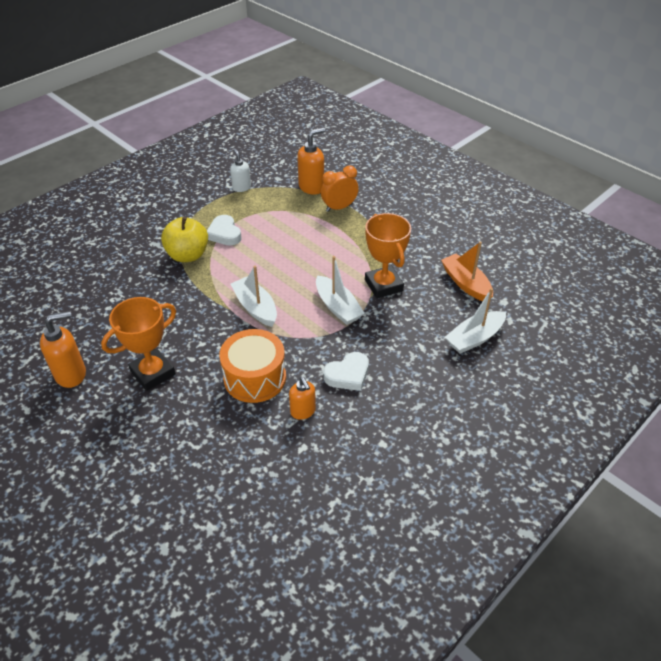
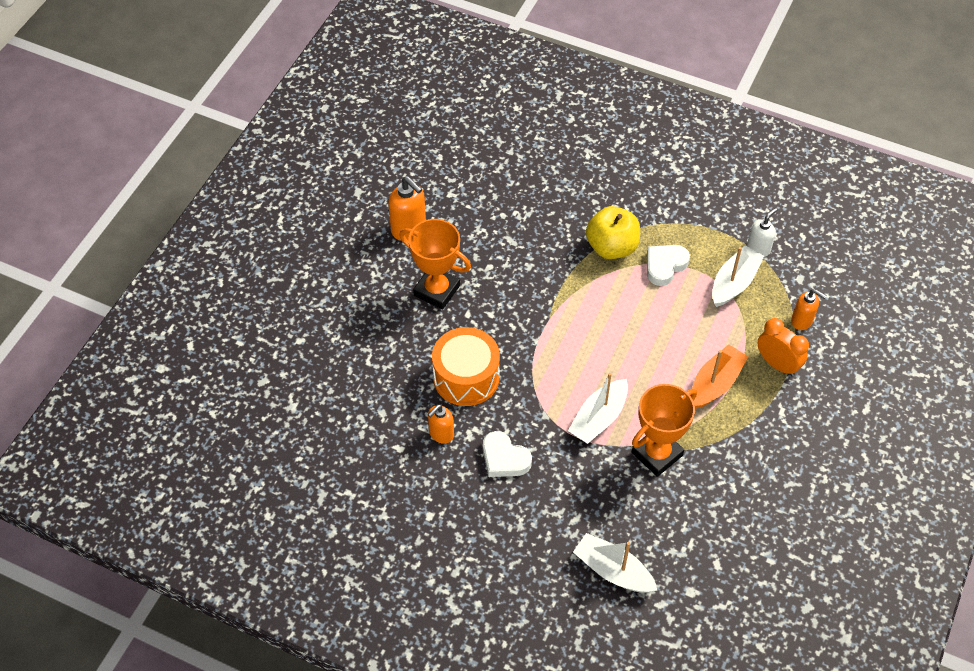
camera: 70 degrees right, 10 degrees up
white boat [230,266,277,327] -> white boat moved to [712,246,764,307]
orange soap dispenser [297,128,325,195] -> orange soap dispenser [791,289,826,330], size x0.65
orange boat [441,242,493,301] -> orange boat moved to [692,344,748,409]

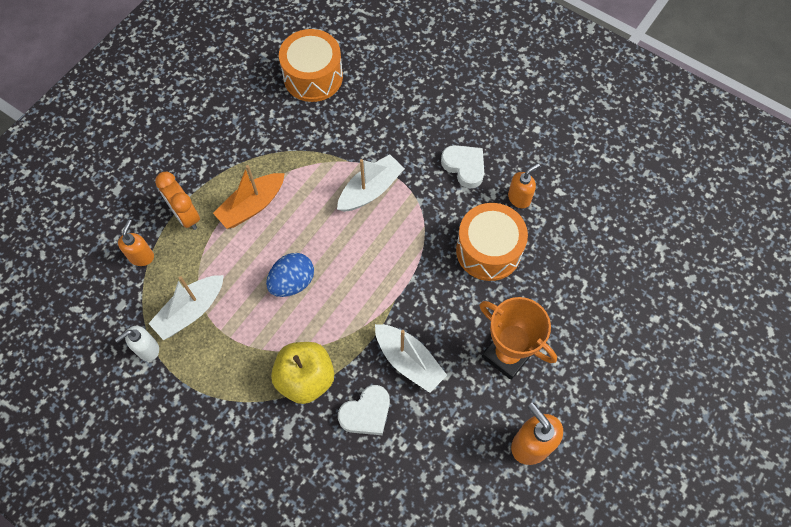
camera: 170 degrees left, 10 degrees up
white boat [573,533,657,593] -> white boat moved to [375,324,447,393]
orange trophy [632,384,697,477] -> none
white heart [647,245,690,286] -> white heart moved to [338,385,390,435]
orange soap dispenser [791,289,826,330] -> orange soap dispenser turned 60 degrees clockwise [118,220,154,266]
none -> blue egg [266,253,314,297]
none -> orange drum [279,29,343,102]

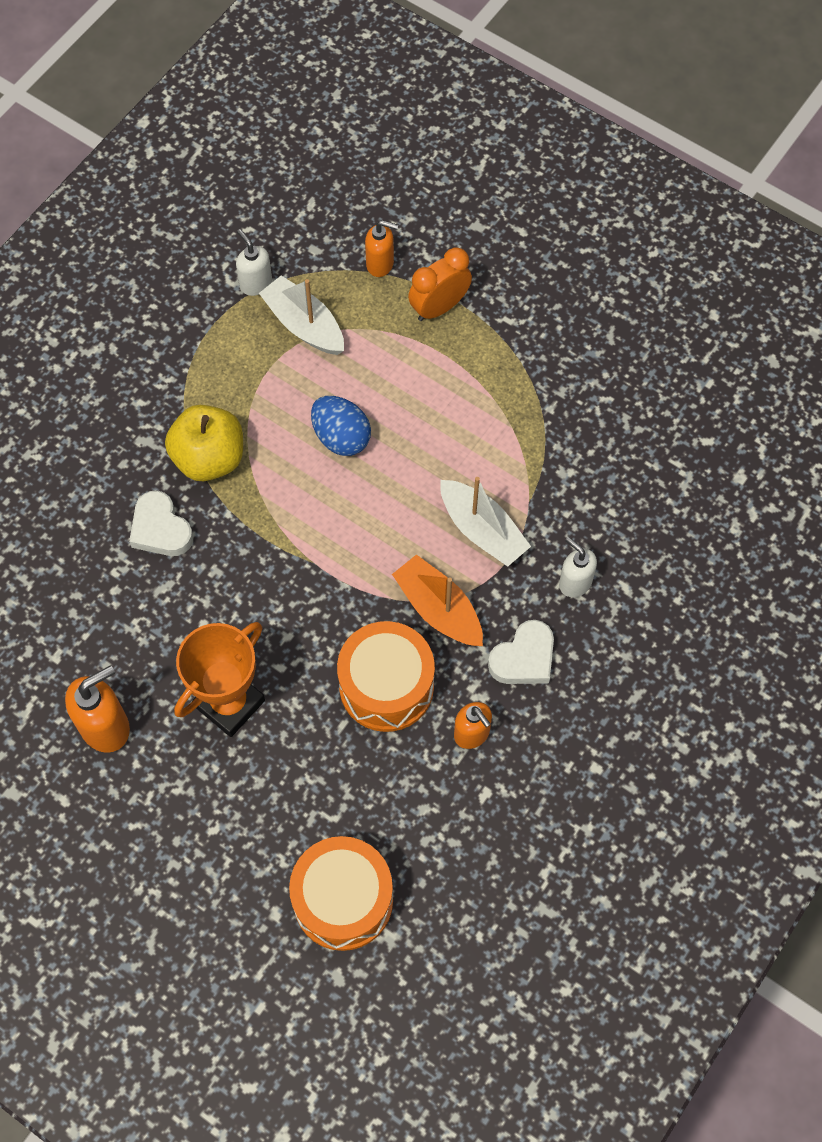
camera: 90 degrees right, 0 degrees up
orange boat [213,165,285,229] -> orange boat moved to [392,554,483,646]
orange drum [279,29,343,102] -> orange drum moved to [289,836,393,951]
white boat [375,324,447,393] -> none
none -> white soap dispenser [559,537,597,597]

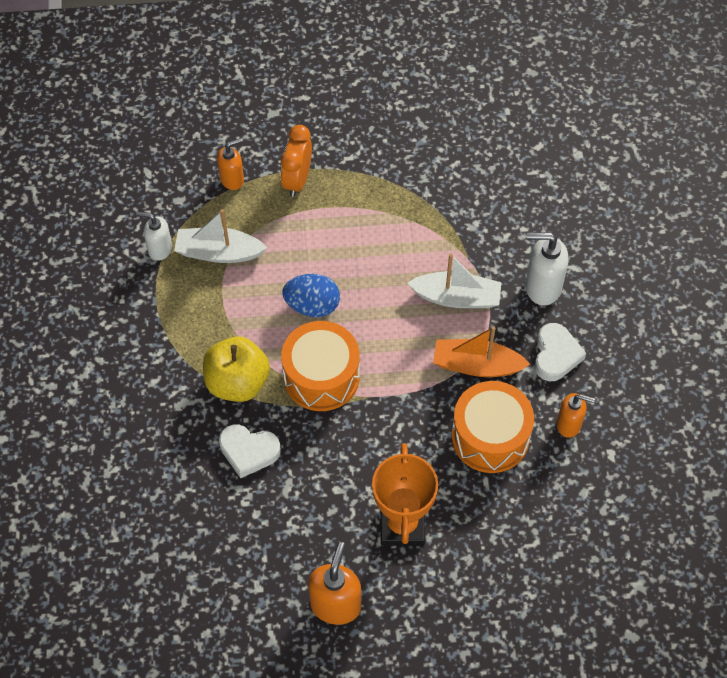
camera: 40 degrees left, 5 degrees down
orange drum [289,836,393,951] -> orange drum moved to [281,321,360,411]
white soap dispenser [559,537,597,597] -> white soap dispenser [525,233,569,306], size x1.54

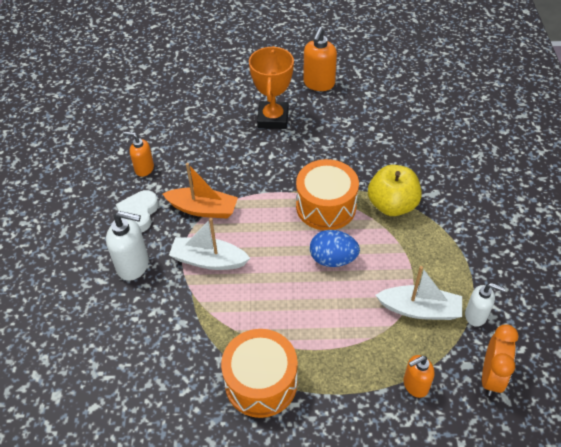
camera: 175 degrees left, 10 degrees down
white heart [219,424,281,478] -> none
orange clock [281,125,312,197] -> orange clock moved to [482,324,518,396]
orange drum [451,381,534,473] -> orange drum moved to [221,329,298,418]

